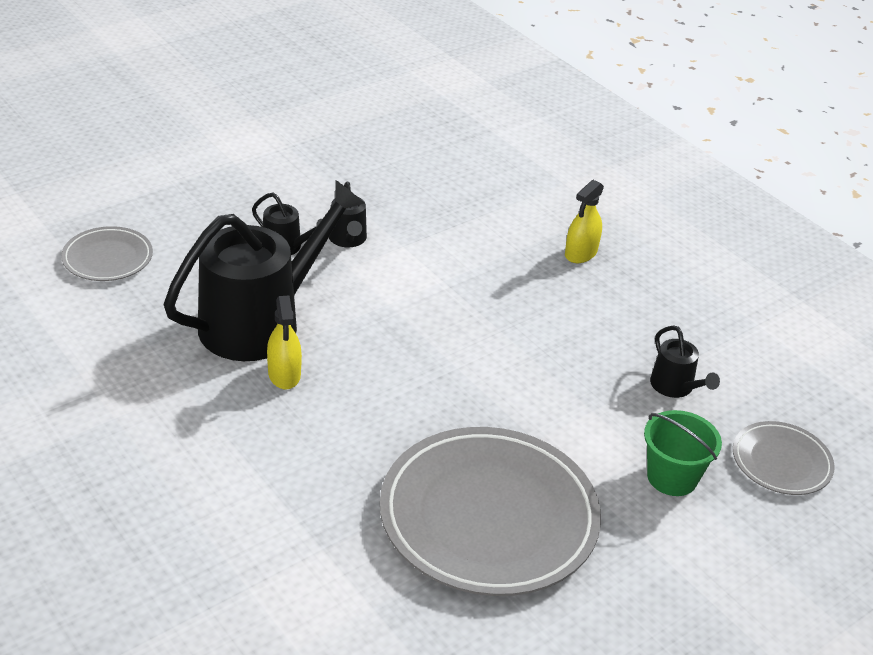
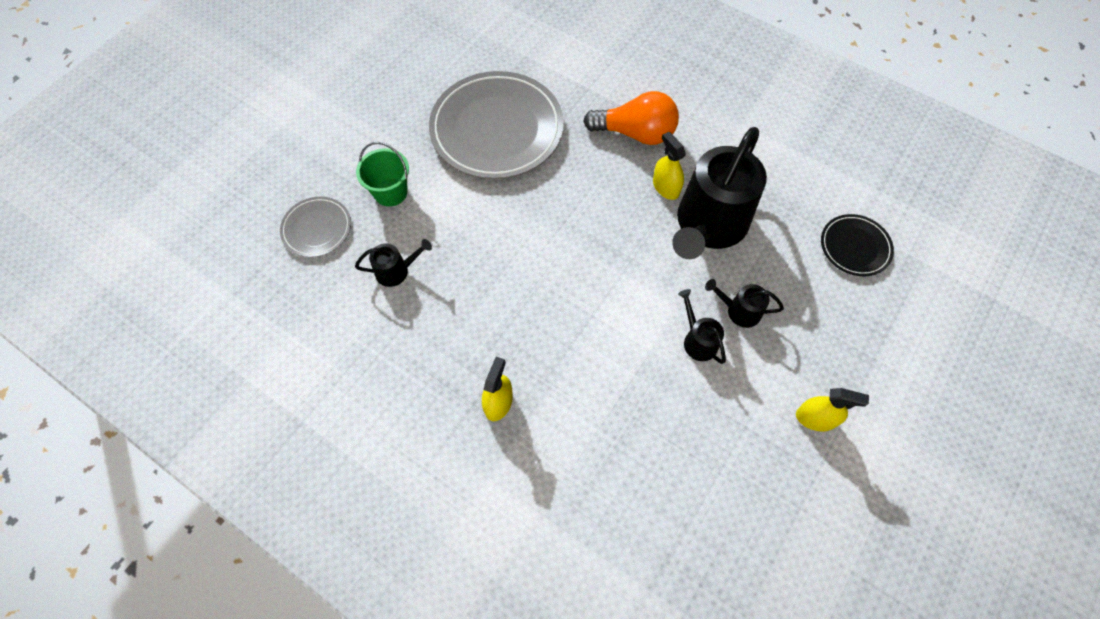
camera: 165 degrees right, 25 degrees up
grey plate [61,226,153,281] -> black plate [821,214,894,276]
black watering can [650,325,720,398] -> black watering can turned 120 degrees clockwise [355,239,432,287]
none -> orange light bulb [583,91,679,145]
none -> yellow spray bottle [796,388,869,431]

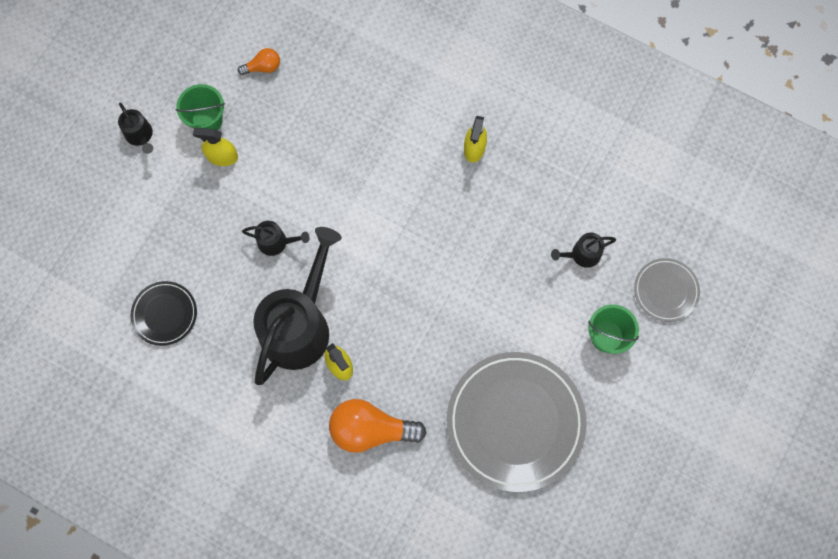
camera: 175 degrees right, 10 degrees up
black watering can [678,289,726,364] -> black watering can moved to [118,103,153,154]
none -> green bucket [176,84,225,130]
none -> orange light bulb [238,48,280,75]

